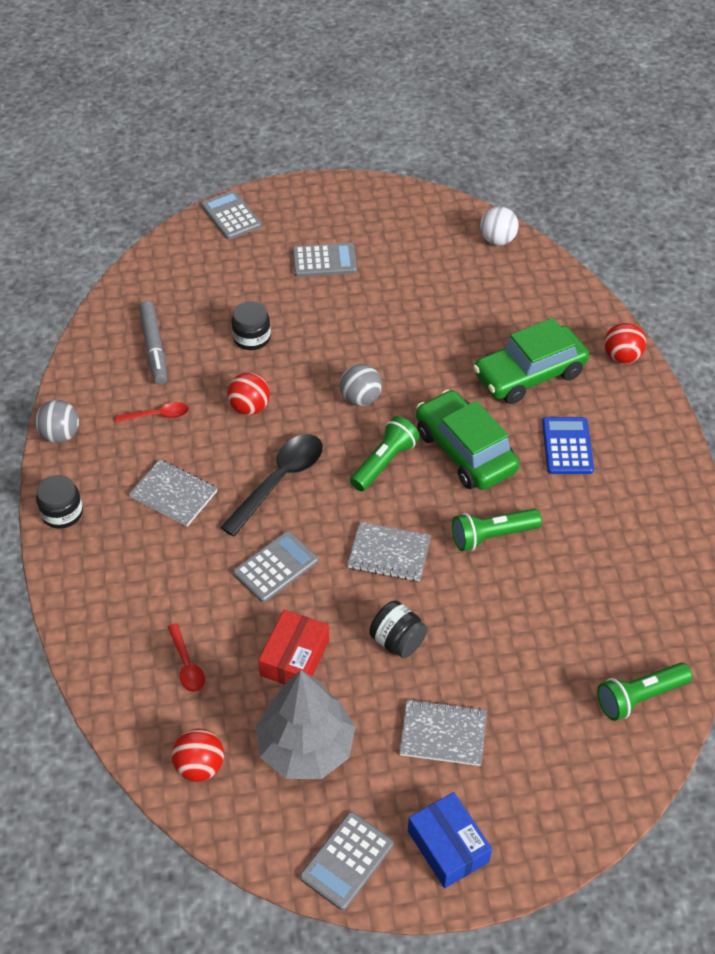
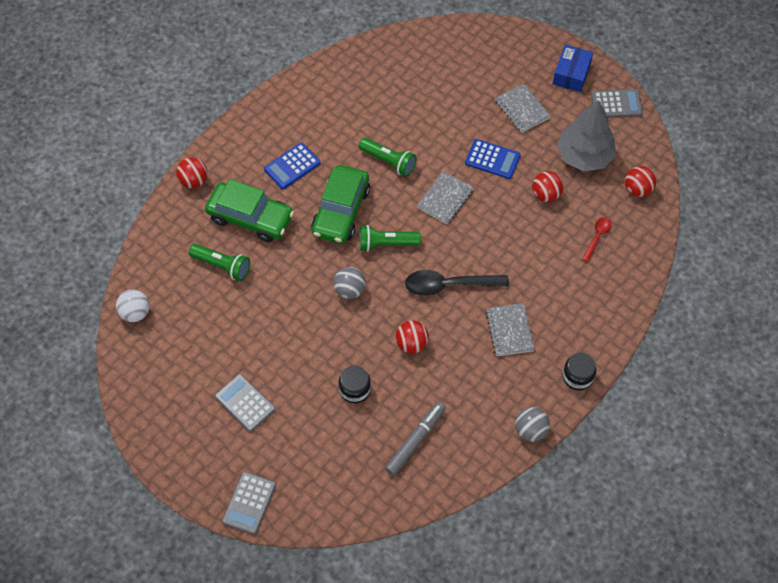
camera: 130 degrees left, 10 degrees up
red spoon [115,402,189,423] -> none
grey calculator [233,531,318,602] -> none
red box [258,610,329,685] -> red ball [532,171,564,202]
grey notebook [347,522,431,582] -> grey notebook turned 60 degrees clockwise [417,171,474,224]
black jar [369,601,428,658] -> blue calculator [465,139,521,179]
green flashlight [597,662,692,721] -> green flashlight moved to [189,244,250,281]

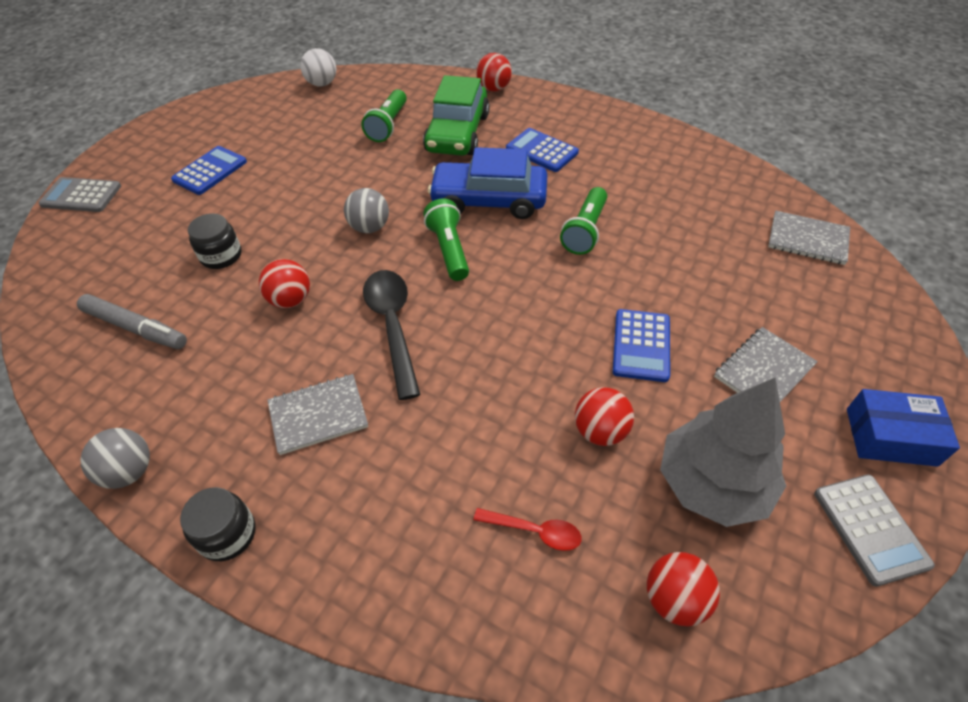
camera: 80 degrees right, 10 degrees down
grey calculator [215,374,276,432] -> blue calculator [171,146,247,195]
green car [311,165,370,244] -> blue car [428,147,548,219]
grey notebook [417,171,474,224] -> grey notebook moved to [768,211,850,265]

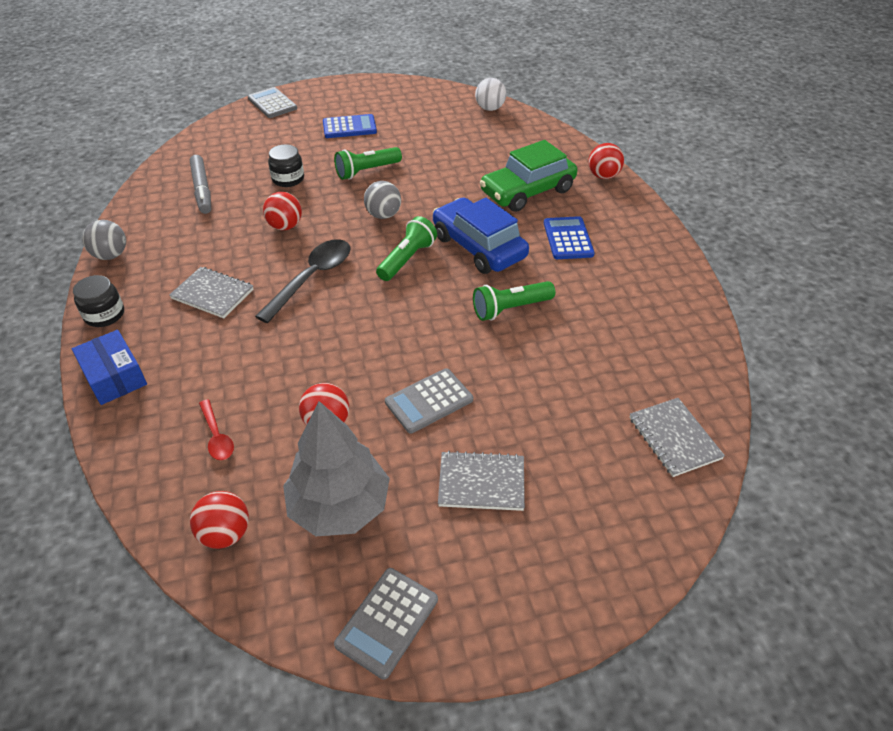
camera: 45 degrees right, 5 degrees down
green flashlight [361,89,407,142] -> green flashlight moved to [334,147,402,180]
blue calculator [613,309,670,382] -> grey calculator [385,368,473,433]
blue box [847,389,960,467] -> blue box moved to [72,330,147,405]

